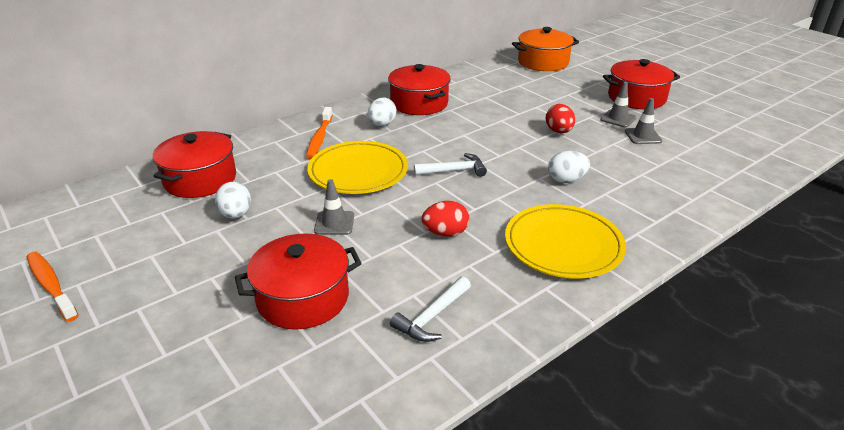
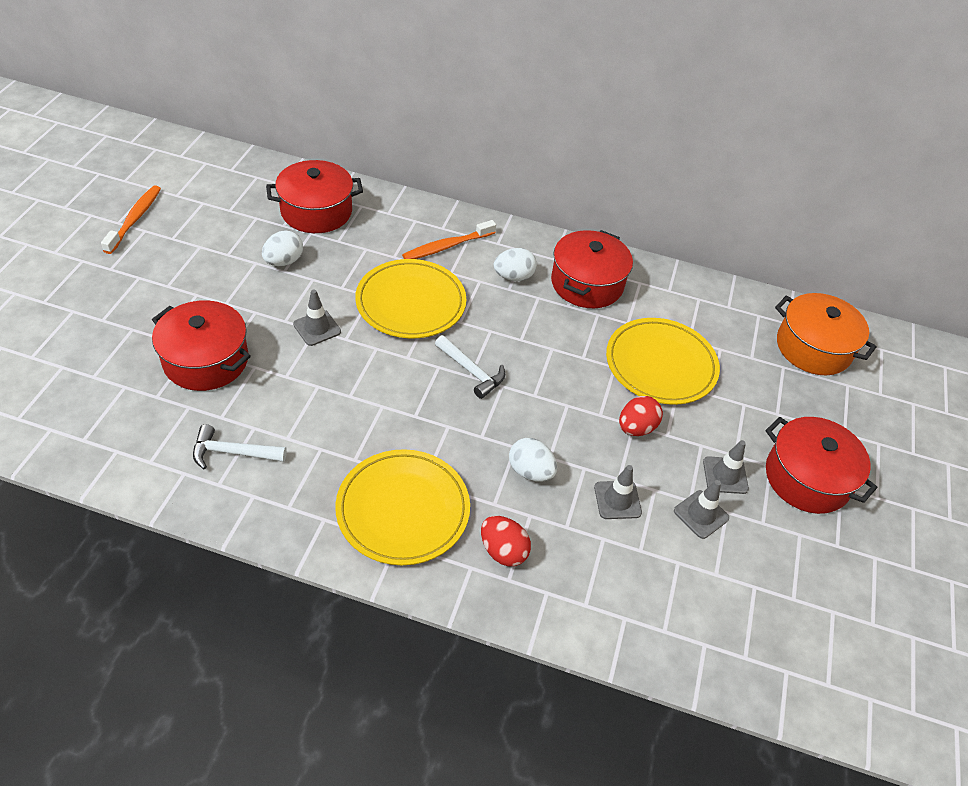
camera: 50 degrees right, 15 degrees up
red egg [422,201,469,237] -> red egg moved to [481,516,531,566]
none -> grey traffic cone [594,465,642,519]
none -> yellow plate [606,318,720,405]

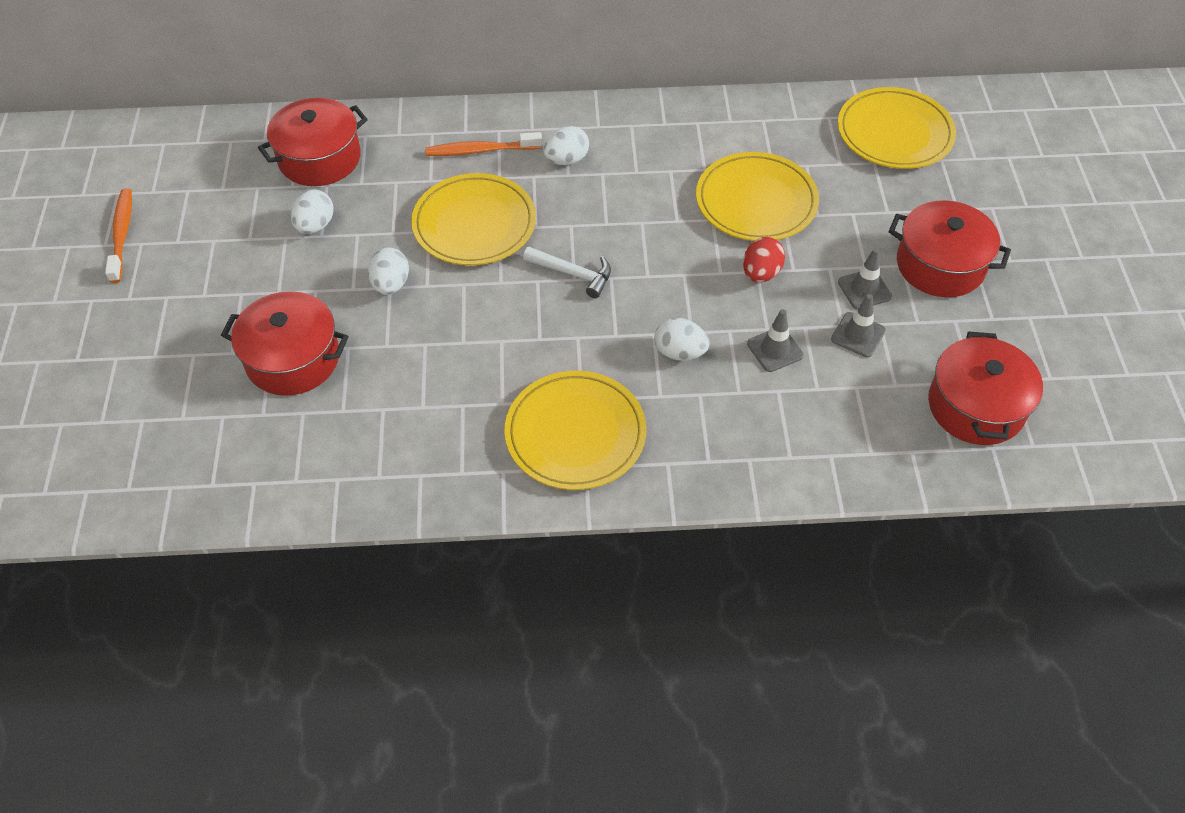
camera: 15 degrees left, 5 degrees up
white hammer [193,424,287,469] -> none
grey traffic cone [293,289,341,346] -> white egg [368,248,409,295]
orange toothbrush [402,220,496,259] -> orange toothbrush turned 45 degrees clockwise [425,132,542,156]
red egg [481,516,531,566] -> none
red pot [551,230,633,308] -> red pot moved to [928,331,1043,445]
orange pot [775,293,877,375] -> yellow plate [838,87,956,169]

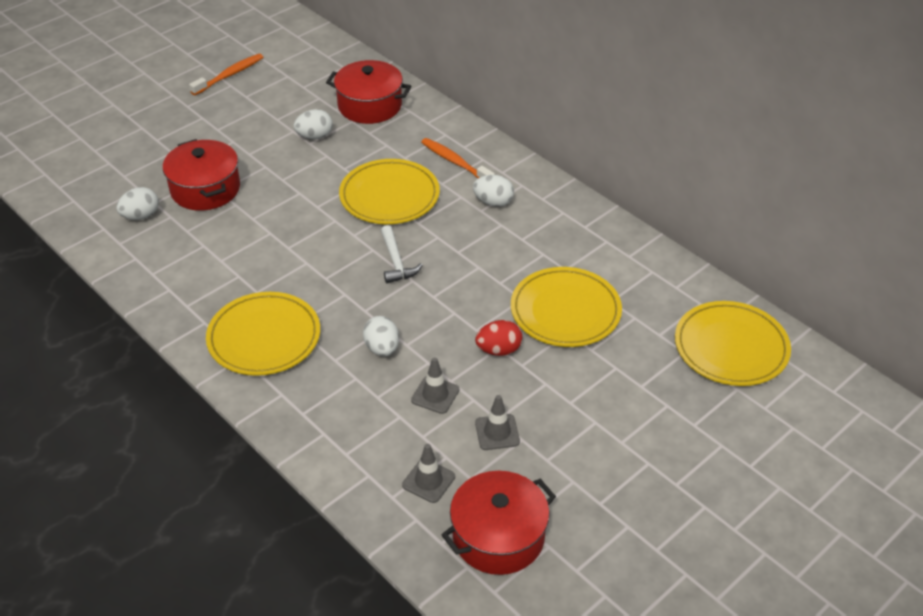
camera: 50 degrees right, 10 degrees down
white egg [368,248,409,295] -> white egg moved to [116,187,159,220]
grey traffic cone [838,248,892,309] -> grey traffic cone moved to [402,444,455,503]
red pot [889,200,1011,297] -> none

